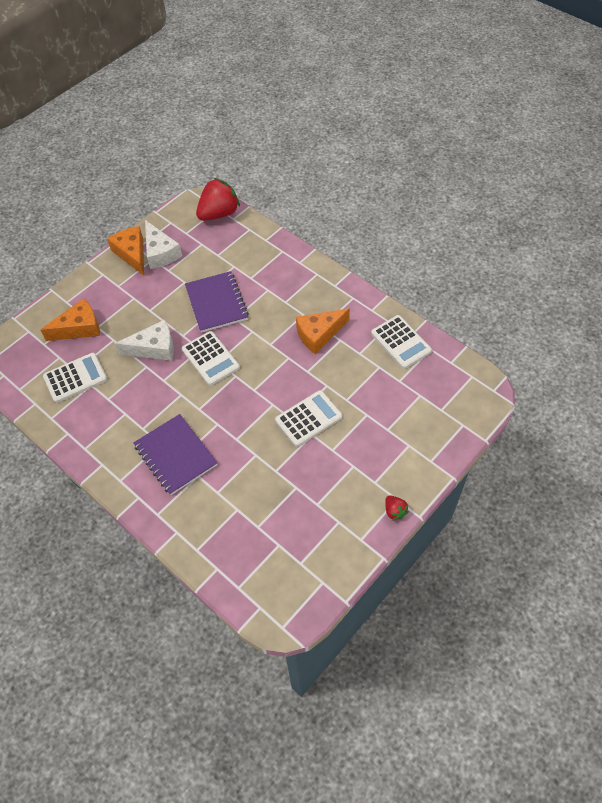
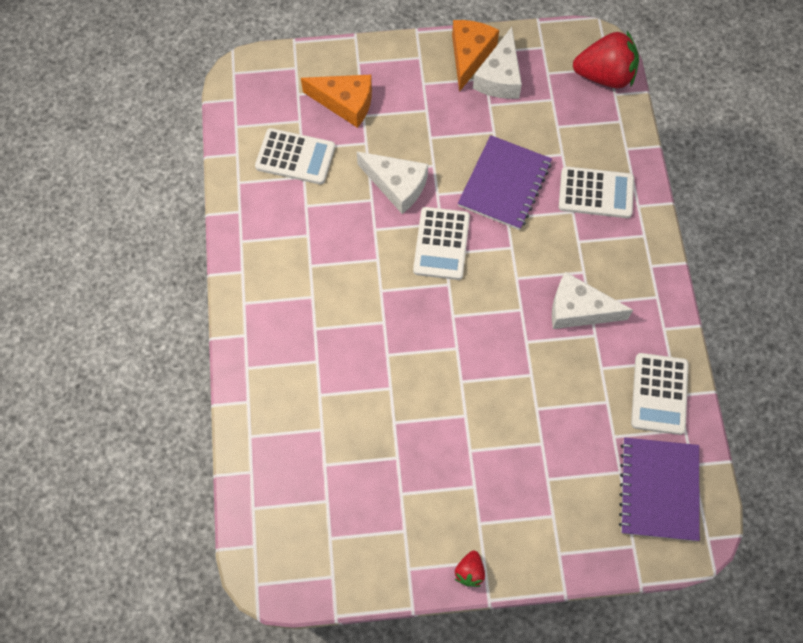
camera: 40 degrees right, 10 degrees up
purple notebook [133,414,217,495] -> purple notebook moved to [619,438,700,541]
white calculator [275,390,343,447] -> white calculator moved to [559,166,634,218]
orange cheese [296,308,350,354] -> white cheese [552,272,633,329]

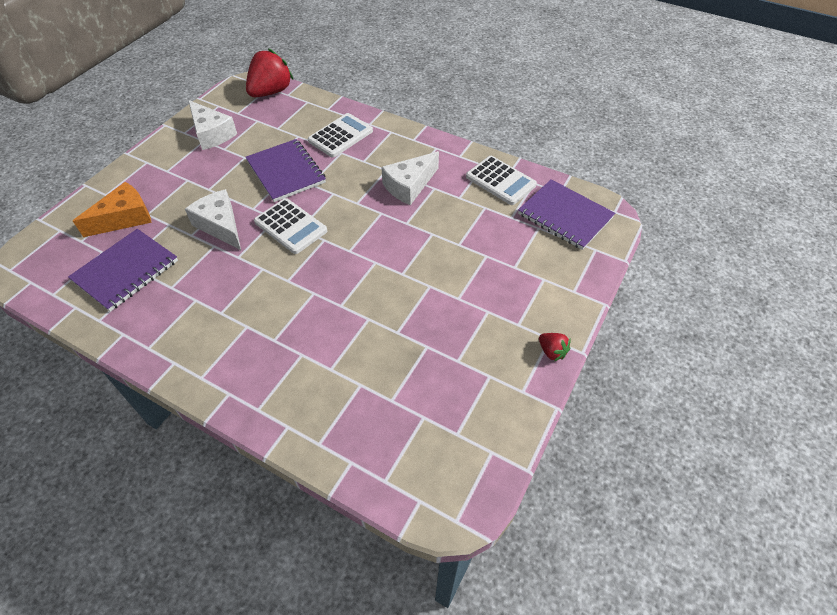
camera: 55 degrees left, 15 degrees down
white calculator [255,128,335,184] -> purple notebook [68,229,178,312]
white cheese [357,152,428,214] -> white cheese turned 105 degrees counterclockwise [185,189,241,250]
orange cheese [452,20,499,92] -> none

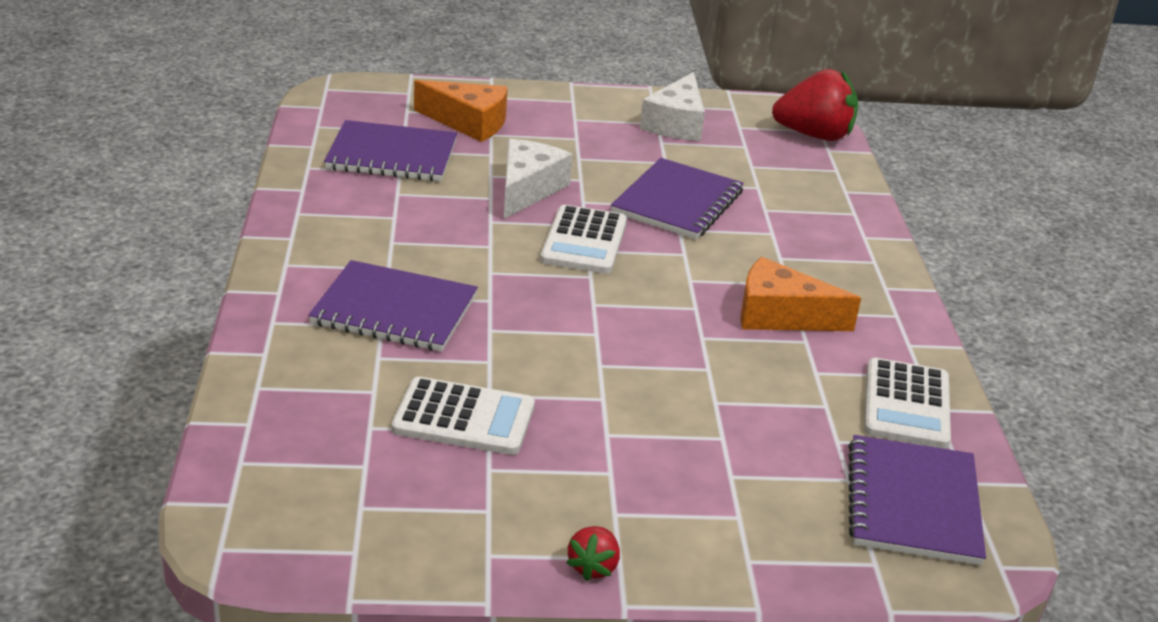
camera: 55 degrees right, 20 degrees down
white calculator [308,113,373,157] -> white calculator moved to [391,377,535,455]
white cheese [381,151,439,205] -> orange cheese [741,257,861,331]
none -> purple notebook [308,260,478,352]

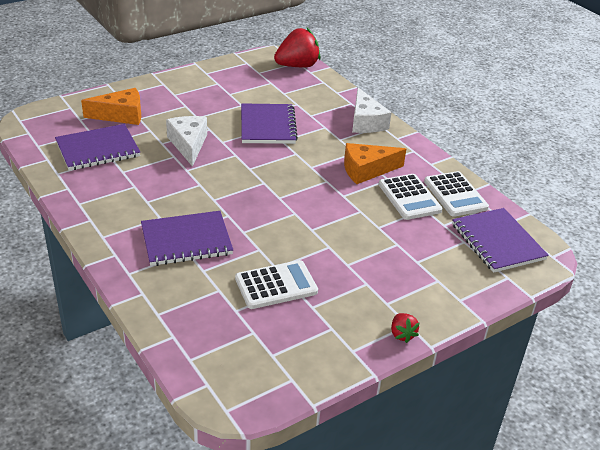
camera: 30 degrees left, 5 degrees up
white calculator [540,205,627,274] -> white calculator moved to [379,174,443,220]
white cheese [640,72,705,141] -> white cheese moved to [352,88,392,133]

